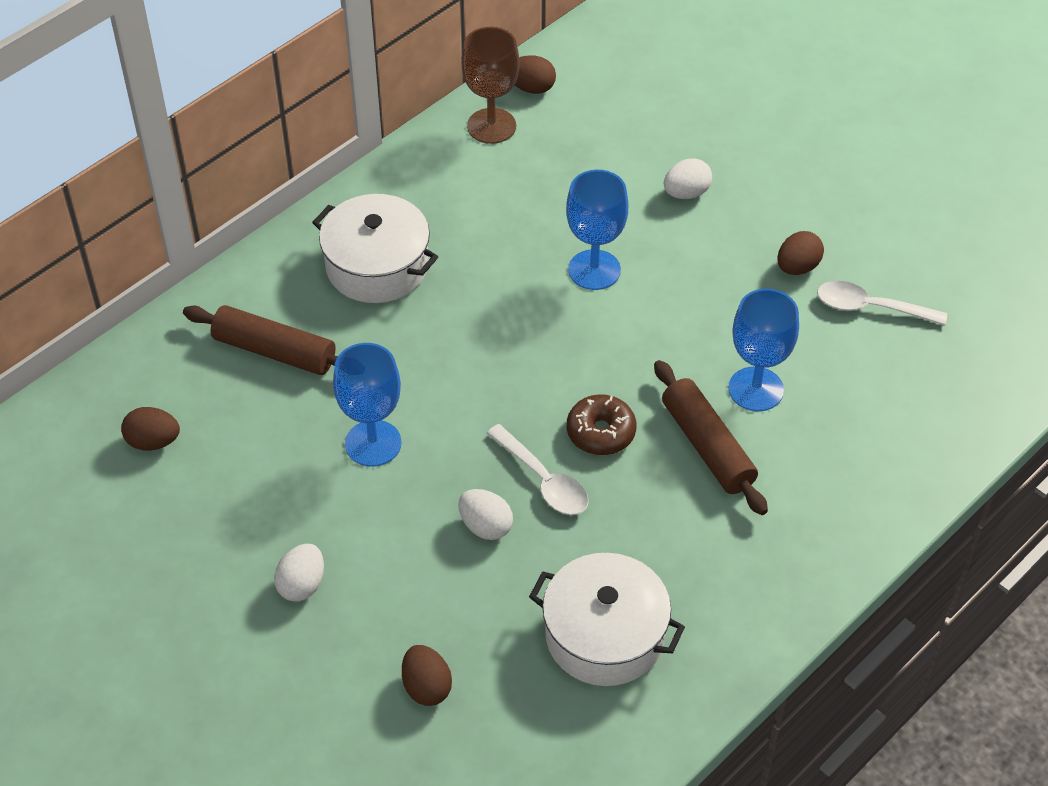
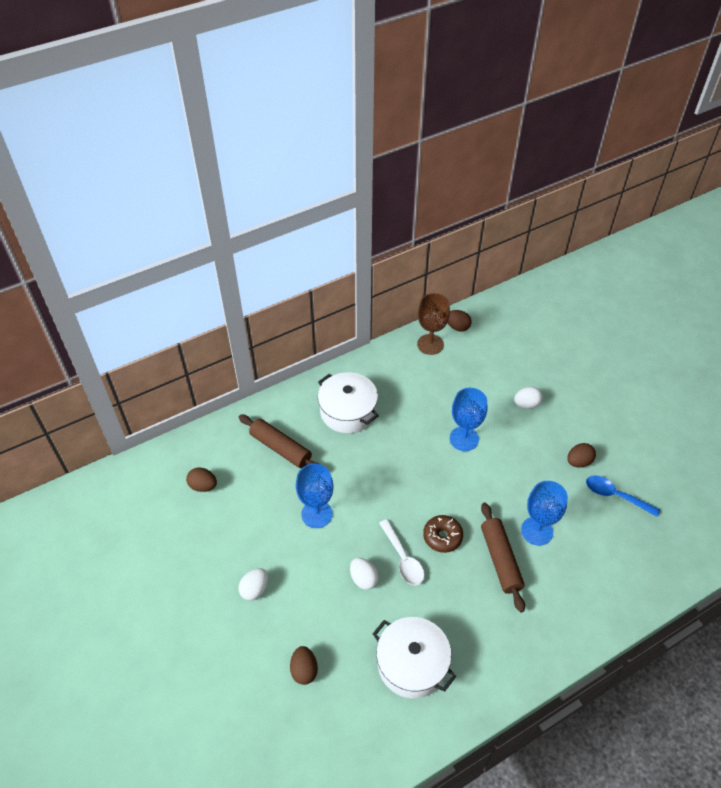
camera: 15 degrees right, 0 degrees up
white spoon [817,281,947,325] -> blue spoon [586,475,660,517]

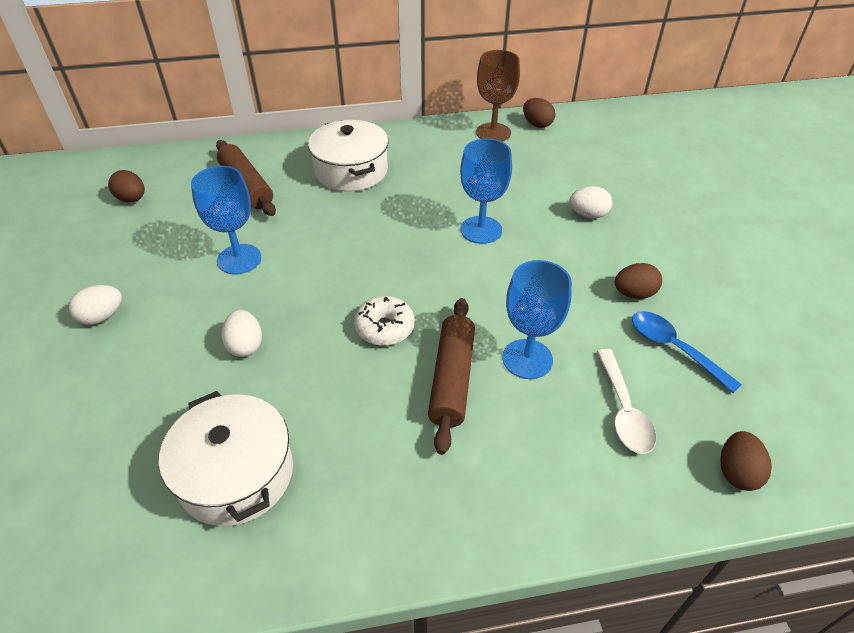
camera: 20 degrees right, 5 degrees down
brown egg [290,646,318,685] -> brown egg moved to [720,431,772,491]
white spoon [379,519,424,586] -> white spoon moved to [597,349,656,454]
brown donut [423,515,463,553] -> white donut [354,296,415,346]

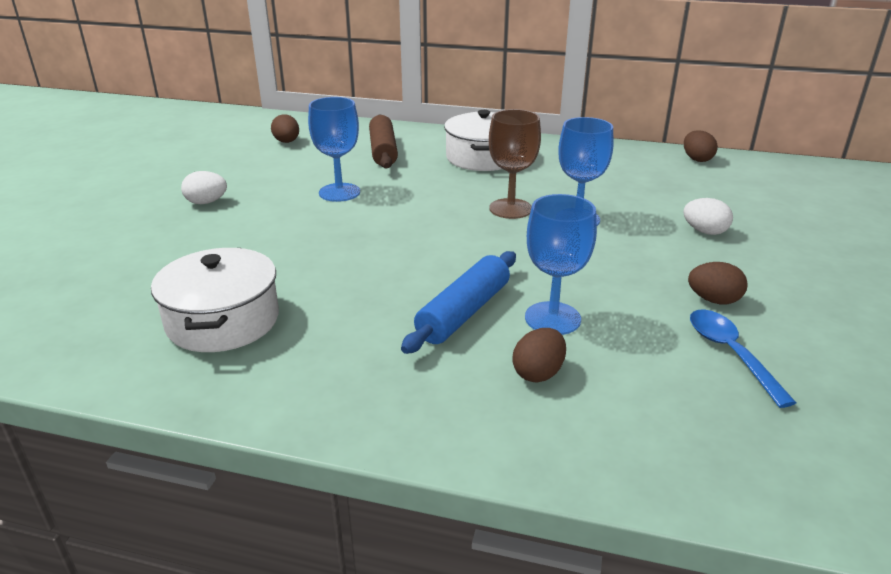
camera: 25 degrees right, 15 degrees down
white egg [221,310,262,357] -> none
white donut [354,296,415,346] -> none
brown rolling pin [428,298,475,455] -> blue rolling pin [401,251,516,354]
brown goblet [476,50,520,142] -> brown goblet moved to [489,109,541,219]
white spoon [597,349,656,454] -> none
brown egg [720,431,772,491] -> brown egg moved to [513,328,566,383]

